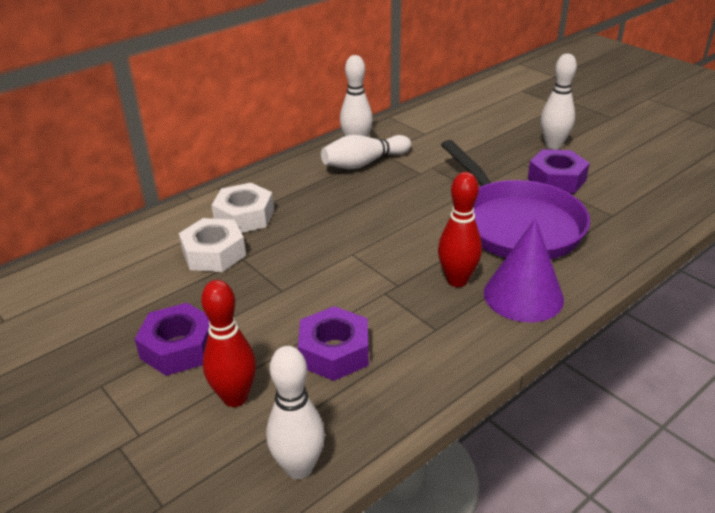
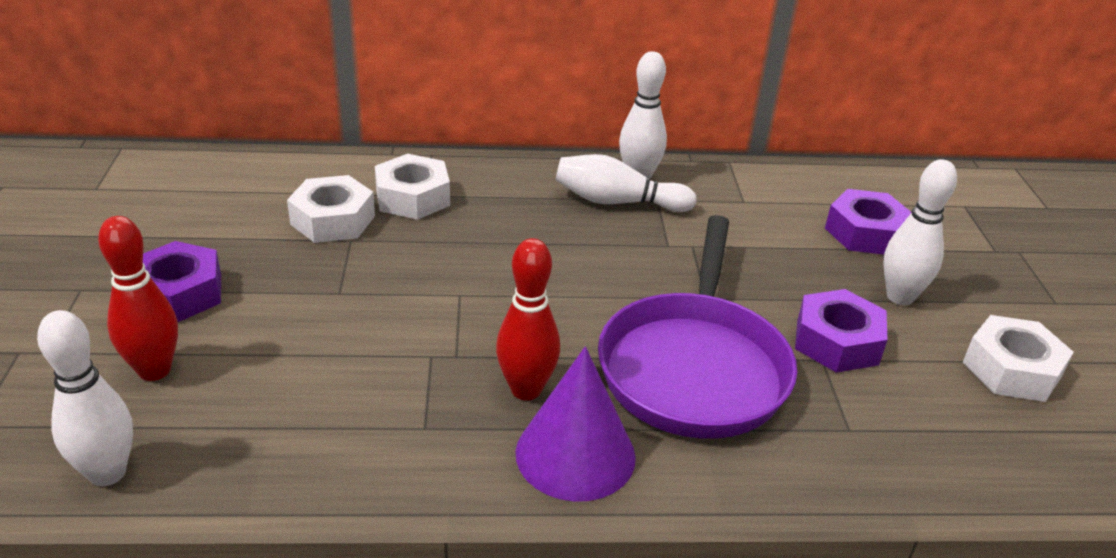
camera: 35 degrees right, 0 degrees up
purple nut [298,306,369,381] -> purple nut moved to [825,189,911,255]
none -> white nut [963,315,1074,402]

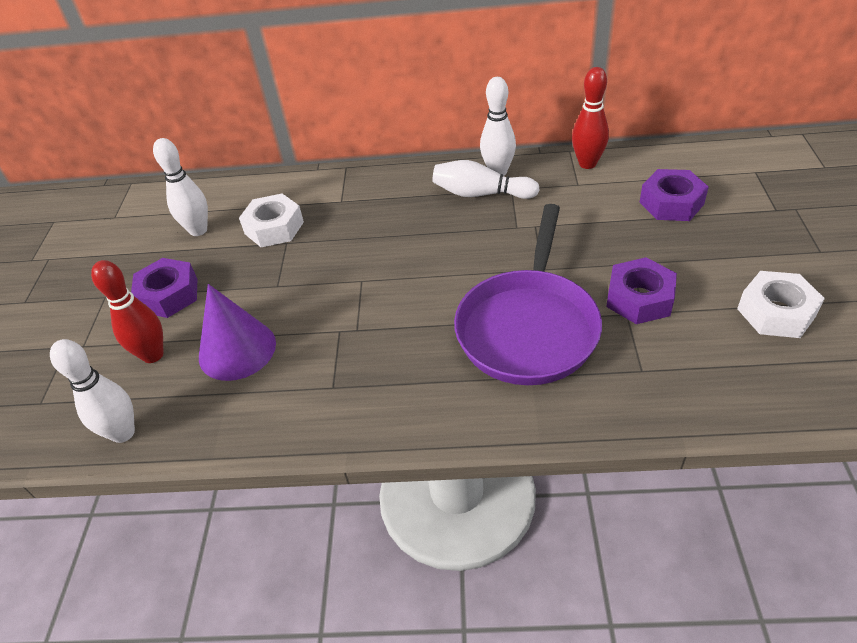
camera: 10 degrees right, 10 degrees up
white nut [375,154,450,220] -> none
red bowling pin [496,238,560,400] -> red bowling pin moved to [572,67,609,169]
purple cone [516,346,636,502] -> purple cone moved to [199,284,276,381]
white bowling pin [883,159,957,305] -> white bowling pin moved to [153,138,208,236]

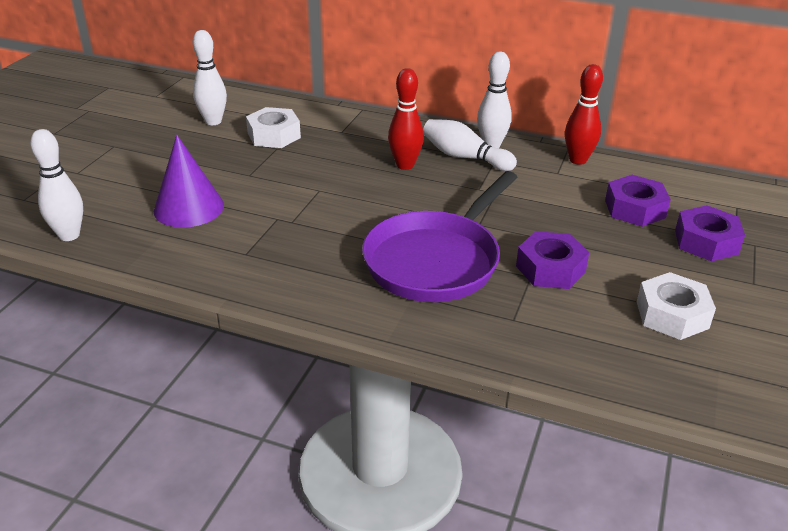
camera: 15 degrees right, 10 degrees down
red bowling pin [91,260,164,363] -> red bowling pin moved to [388,68,424,170]
purple nut [131,258,197,318] -> purple nut moved to [675,205,745,261]

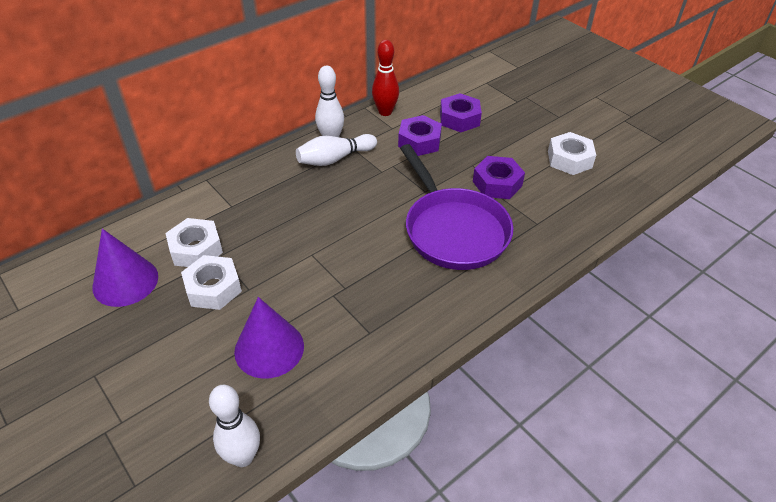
camera: 60 degrees left, 10 degrees up
white bowling pin [193,30,227,125] -> purple cone [93,229,158,307]
red bowling pin [388,68,424,170] -> none
purple nut [675,205,745,261] -> purple nut moved to [398,115,442,156]
none -> white nut [181,255,242,310]

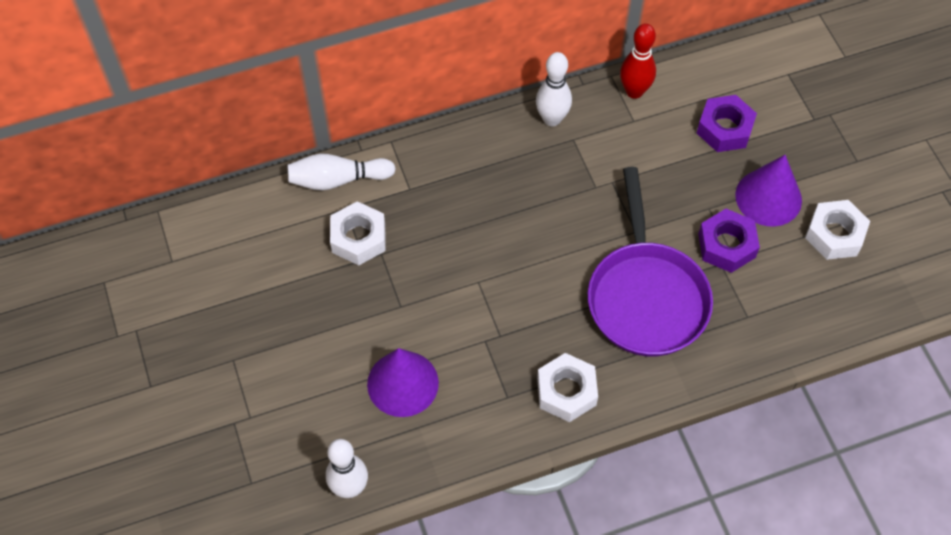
camera: 20 degrees right, 15 degrees up
purple cone [93,229,158,307] -> purple cone moved to [735,155,802,227]
white nut [181,255,242,310] -> white nut moved to [537,353,598,422]
white bowling pin [296,134,377,166] -> white bowling pin moved to [288,154,396,190]
purple nut [398,115,442,156] -> none

